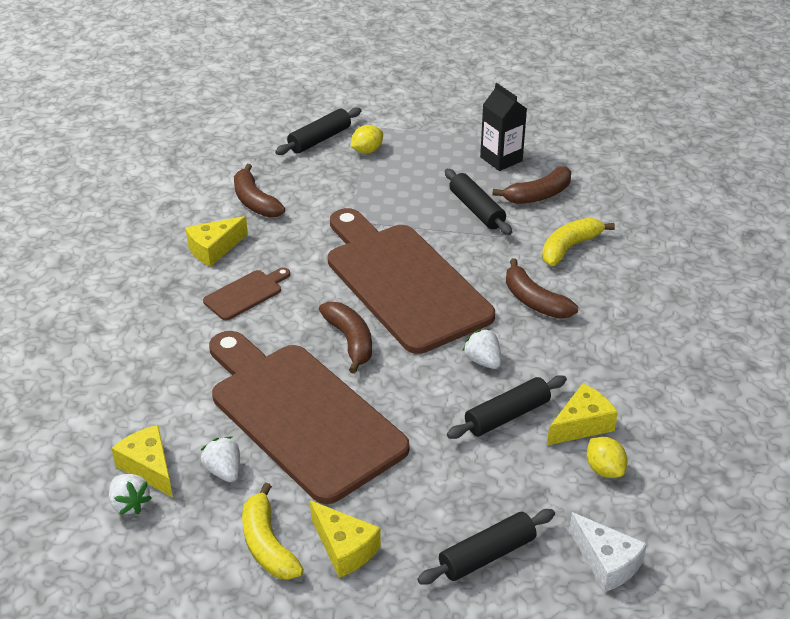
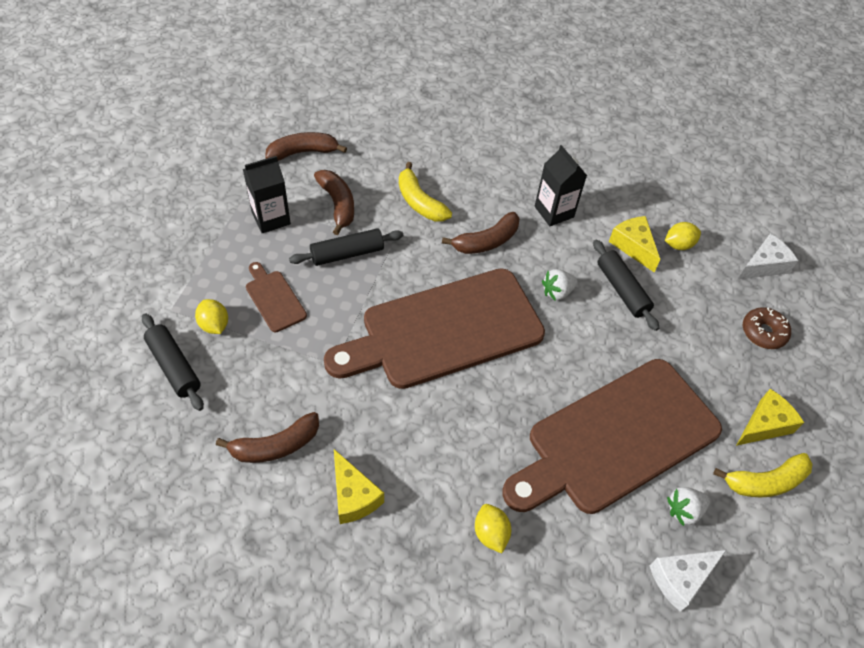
camera: 85 degrees left, 15 degrees up
white strawberry [109,474,152,515] -> none
yellow cheese [112,425,173,498] -> white cheese [650,550,726,612]
brown cutting board [203,267,290,320] -> brown cutting board moved to [246,262,307,332]
brown banana [319,302,372,374] -> brown banana moved to [265,132,347,161]
black rolling pin [417,509,555,585] -> brown donut [743,307,791,349]
none -> yellow lemon [475,504,511,553]
none -> black carton [535,145,587,226]

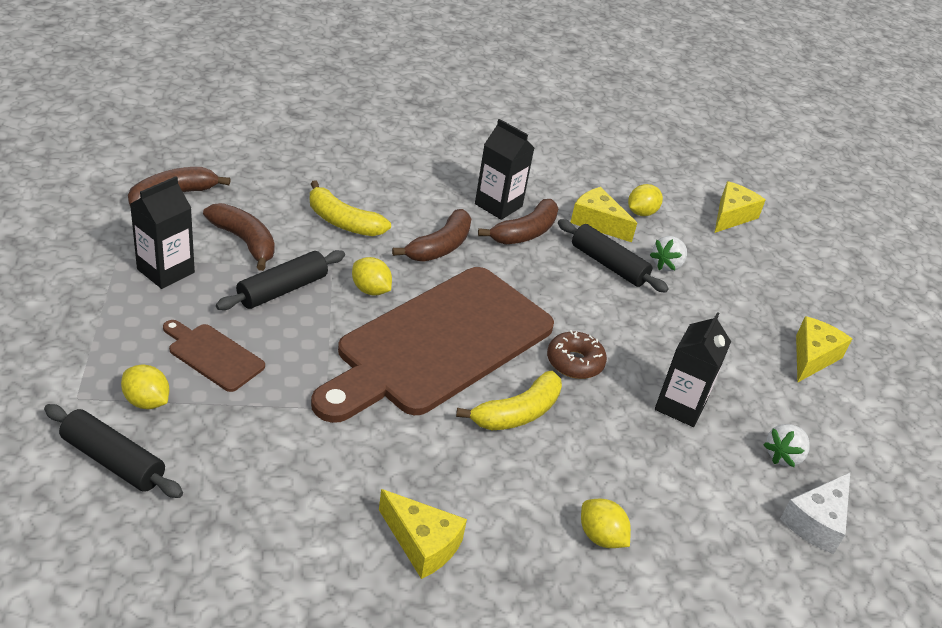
camera: 25 degrees left, 15 degrees down
brown banana [216,412,319,463] -> brown banana moved to [478,199,558,244]
brown cutting board [502,359,722,514] -> black carton [655,312,731,427]
white strawberry [542,269,578,301] -> white strawberry moved to [650,236,687,271]
yellow banana [713,453,813,497] -> yellow banana moved to [456,371,562,430]
white cheese [737,234,798,280] -> yellow cheese [714,181,766,233]
brown donut [743,307,791,349] -> brown donut moved to [547,330,607,379]
none -> yellow lemon [352,257,392,296]

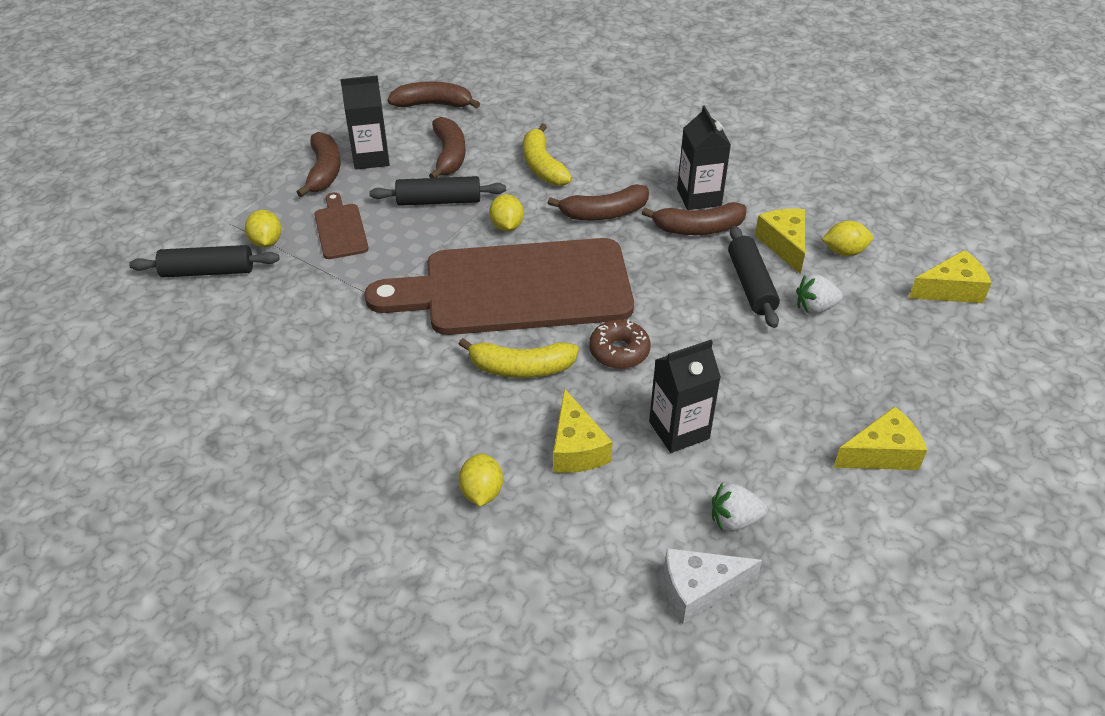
camera: 45 degrees right, 5 degrees up
black rolling pin [44,404,183,498] -> black rolling pin turned 75 degrees counterclockwise [129,245,279,277]
yellow cheese [379,489,467,579] -> yellow cheese moved to [553,388,612,473]
none -> brown banana [296,132,340,197]

